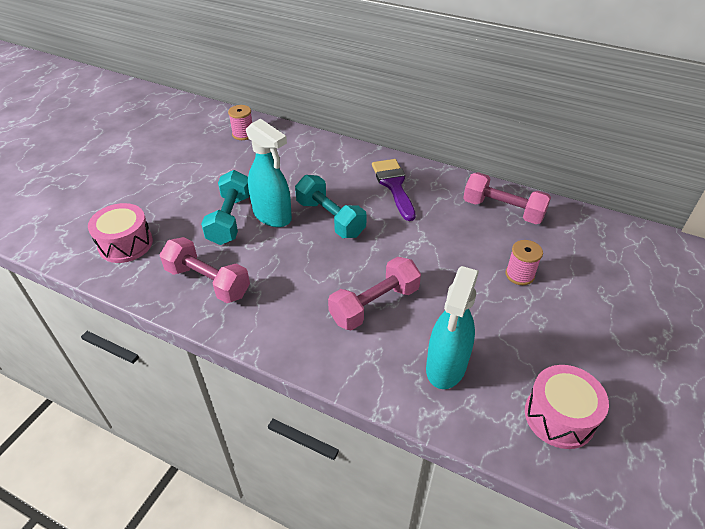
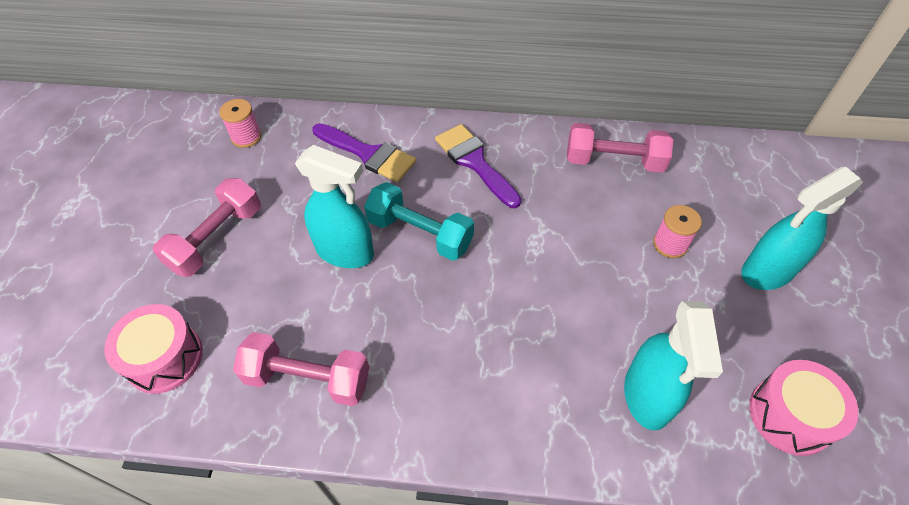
camera: 20 degrees left, 10 degrees up
turquoise dumbbell [201,170,250,245] -> none
pink dumbbell [328,257,421,330] -> pink dumbbell moved to [153,178,261,277]
none -> purple brush [312,123,416,182]
none -> turquoise spray bottle [741,167,863,290]

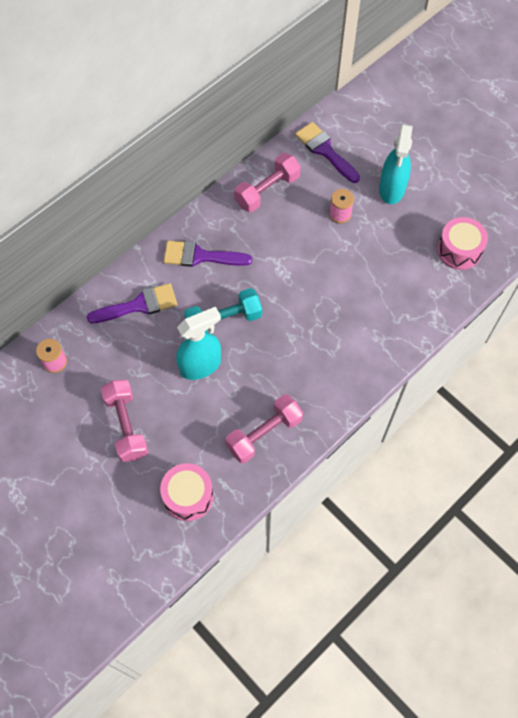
camera: 50 degrees left, 10 degrees up
turquoise spray bottle [624,301,723,430] -> none
none -> purple brush [295,122,360,183]

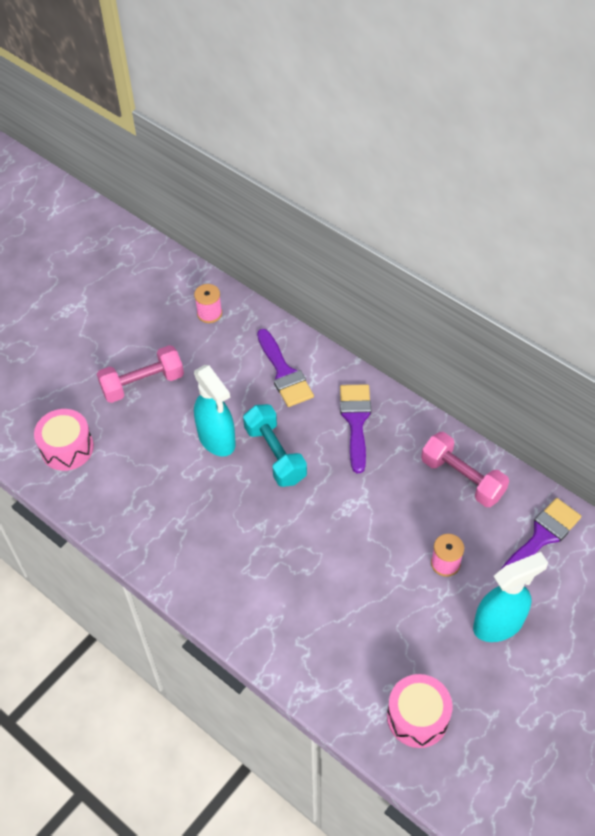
camera: 85 degrees right, 10 degrees down
pink dumbbell [225,394,303,463] -> none
turquoise spray bottle [379,124,413,204] -> turquoise spray bottle turned 150 degrees clockwise [473,552,548,642]

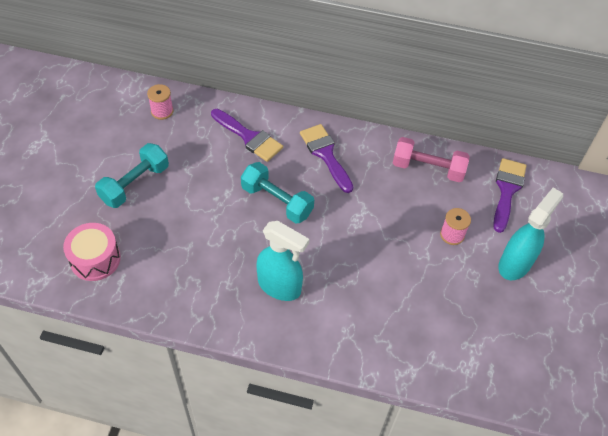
camera: 30 degrees left, 0 degrees up
pink dumbbell [97,345,184,403] -> turquoise dumbbell [95,143,169,208]
turquoise spray bottle [194,365,236,457] -> turquoise spray bottle moved to [256,221,309,301]
pink drum [387,674,452,748] -> none

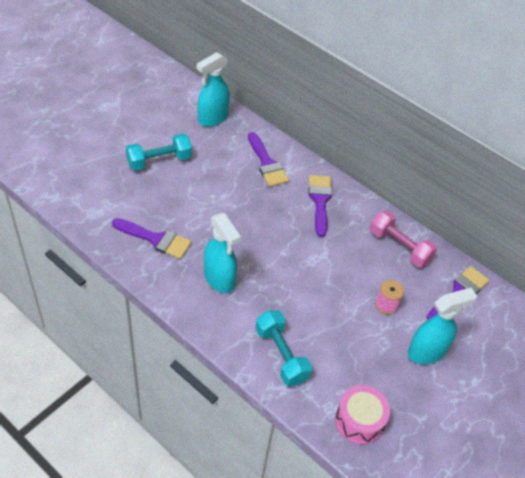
camera: 25 degrees right, 5 degrees down
pink drum [63,223,121,281] -> pink drum moved to [335,385,390,445]
pink spool [147,84,174,120] -> turquoise spray bottle [197,52,230,127]
turquoise dumbbell [241,162,314,223] -> turquoise dumbbell moved to [255,310,312,386]
none -> purple brush [112,218,191,259]

